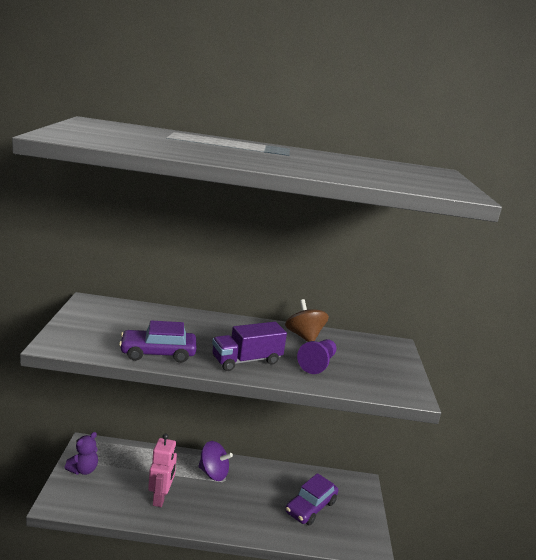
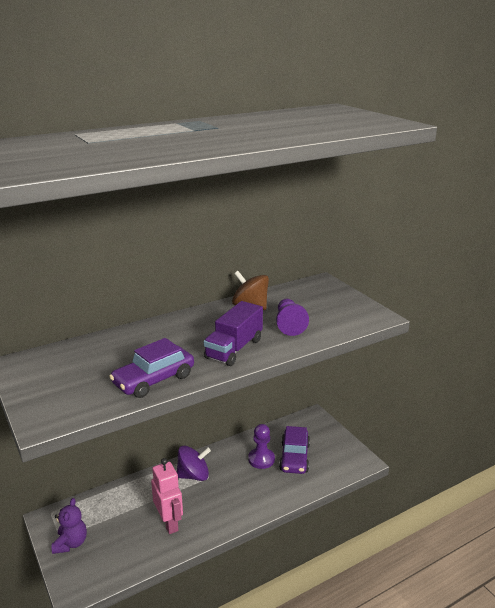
camera: 30 degrees left, 5 degrees up
none -> purple pawn [248,424,275,469]

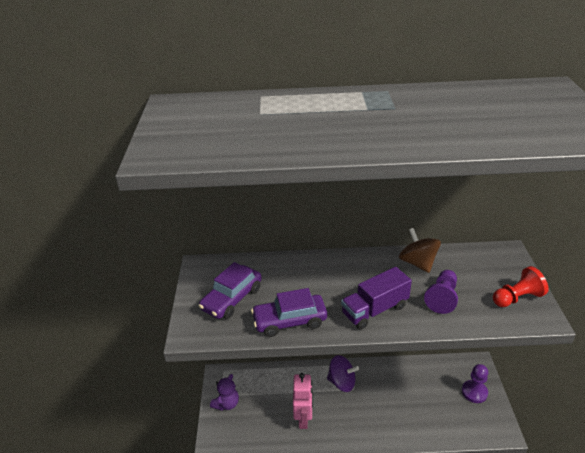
camera: 30 degrees right, 10 degrees up
purple pawn [248,424,275,469] -> purple pawn moved to [462,364,488,403]
purple car [279,426,310,474] -> purple car moved to [199,262,262,319]
none -> red pawn [493,266,549,307]

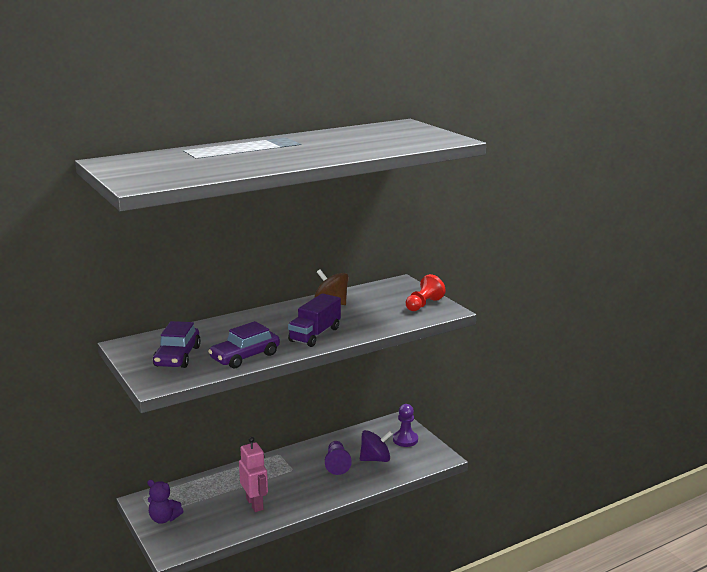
camera: 30 degrees left, 15 degrees down
purple teddy bear [210,374,239,411] -> purple teddy bear turned 105 degrees clockwise [147,480,183,524]
purple spinning top [327,355,359,392] -> purple spinning top moved to [360,430,392,462]
purple pawn [424,270,458,314] -> purple pawn moved to [325,441,352,475]

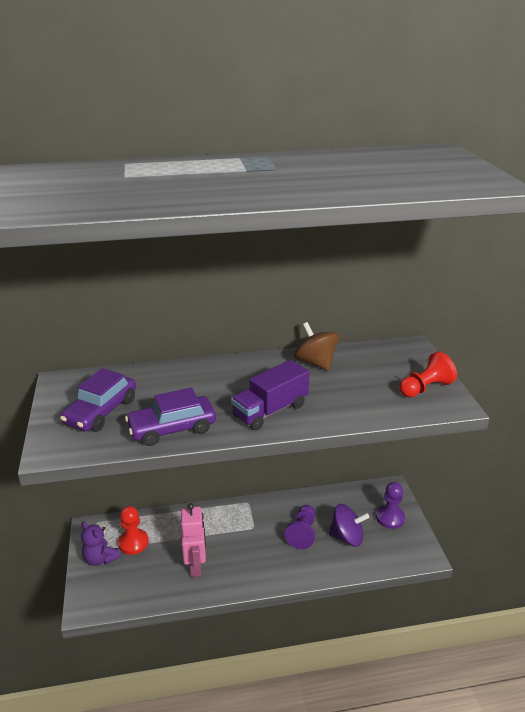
camera: 20 degrees right, 10 degrees up
none -> red pawn [118,506,149,555]

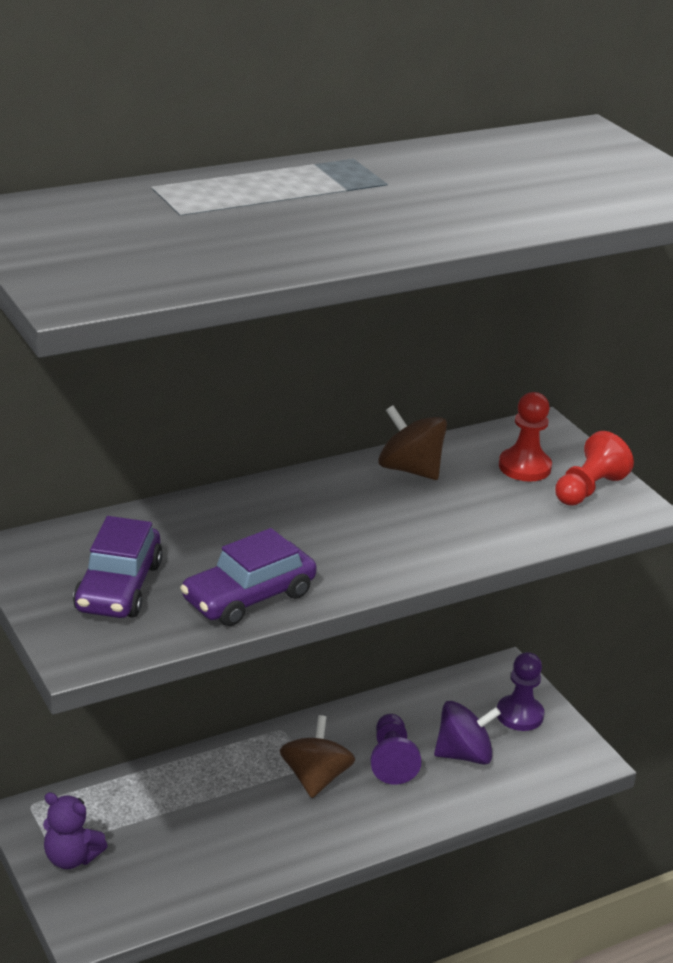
camera: 20 degrees left, 0 degrees up
red pawn [118,506,149,555] -> red pawn moved to [499,392,552,481]
pink robot [181,503,206,577] -> none
purple truck [231,360,309,430] -> none
none -> brown spinning top [280,715,355,798]

